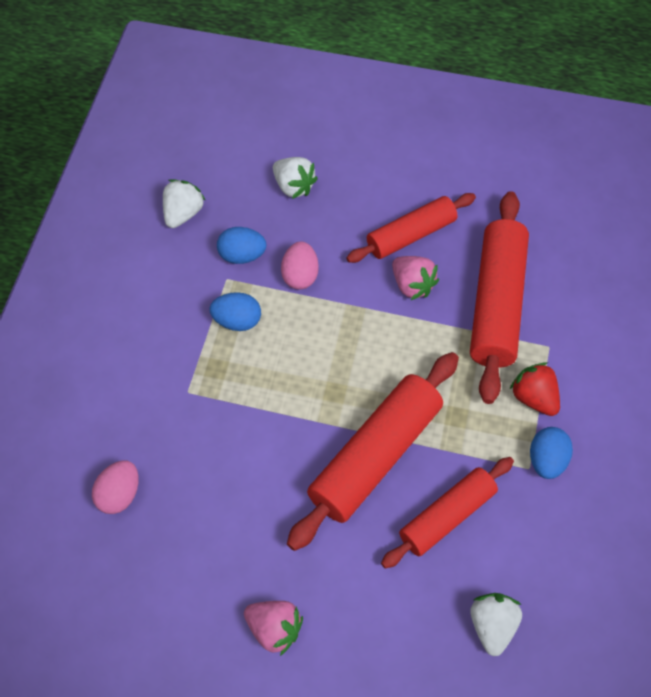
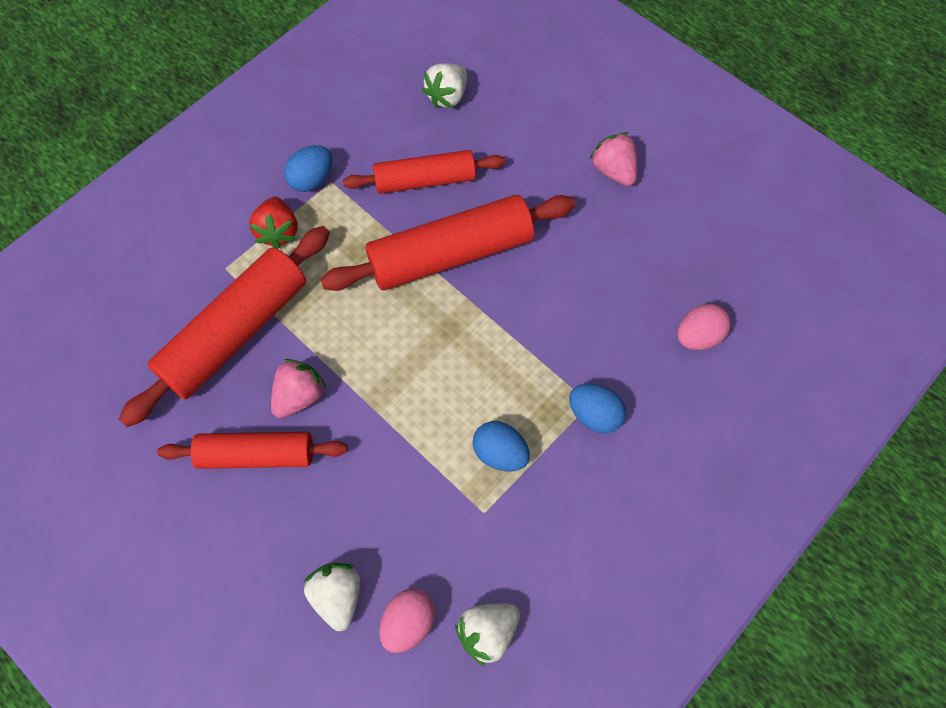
camera: 150 degrees left, 5 degrees up
blue egg [217,227,266,264] -> blue egg moved to [569,384,626,433]
pink egg [281,241,319,289] -> pink egg moved to [379,589,436,653]
pink strawberry [392,256,439,300] -> pink strawberry turned 45 degrees clockwise [271,359,327,418]

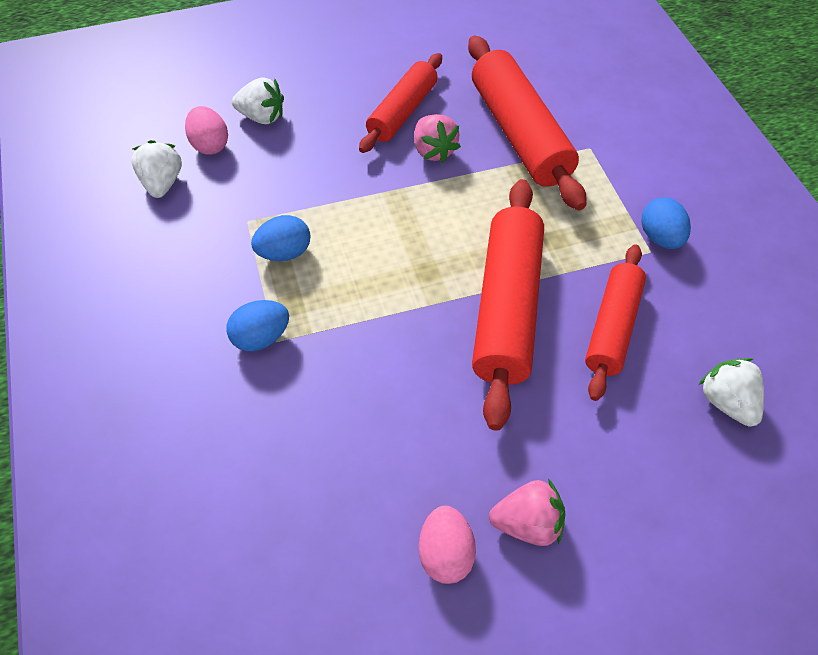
camera: 120 degrees right, 10 degrees down
red strawberry [249,197,298,249] -> none
pink egg [677,304,731,350] -> pink egg moved to [419,506,476,584]

